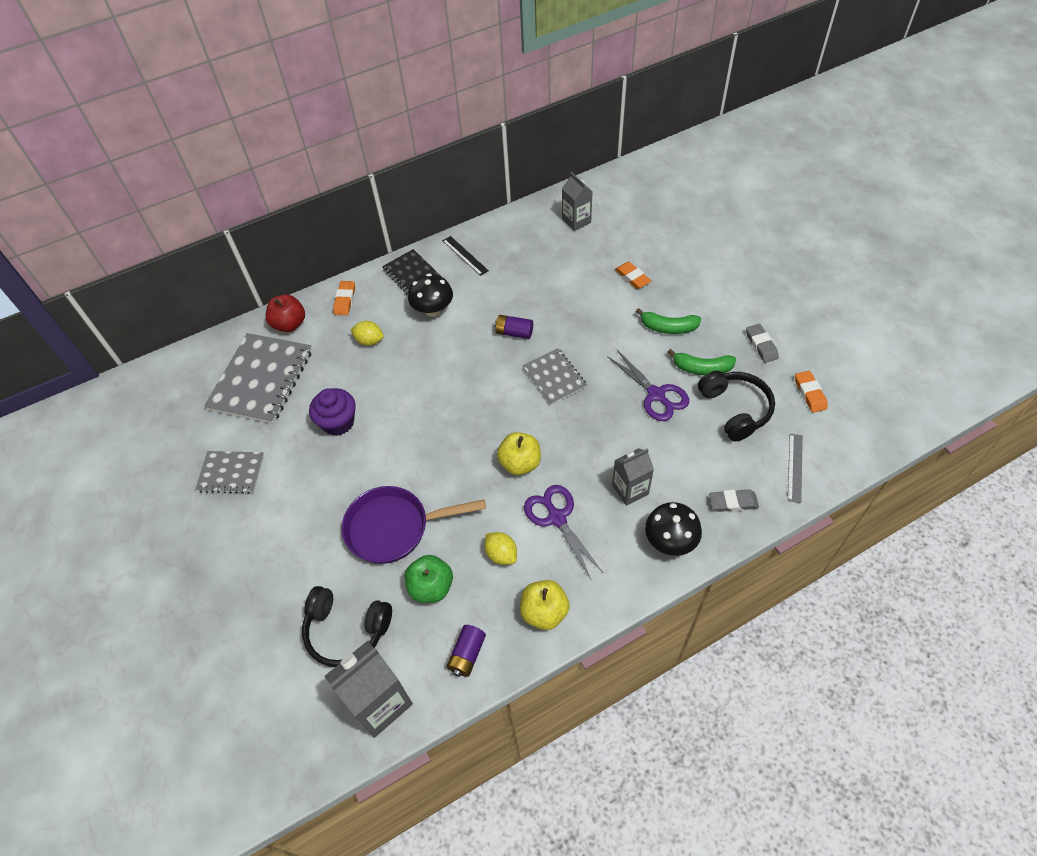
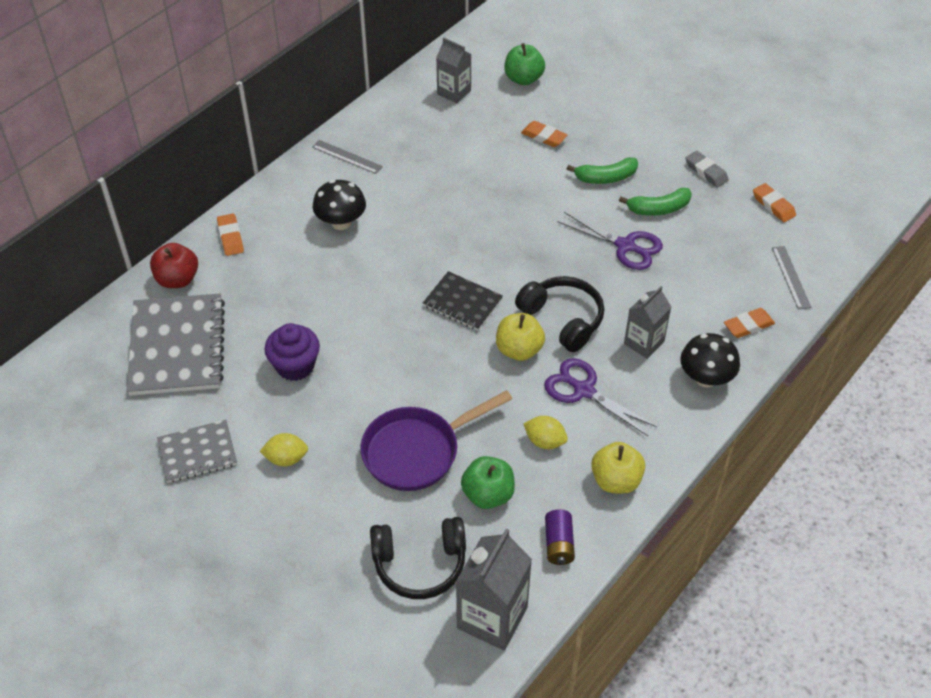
camera: 25 degrees left, 5 degrees down
yellow lemon [350,321,384,346] -> yellow lemon moved to [260,433,308,466]
black notebook [382,249,441,295] -> black notebook moved to [423,271,503,331]
black ruler [443,236,489,276] -> grey ruler [312,140,383,174]
purple battery [494,315,533,339] -> none
grey notebook [522,348,587,405] -> none
black headphones [698,371,775,442] -> black headphones moved to [515,276,604,352]
grey eraser [709,490,759,512] -> orange eraser [724,308,775,338]
none -> green apple [505,43,545,85]

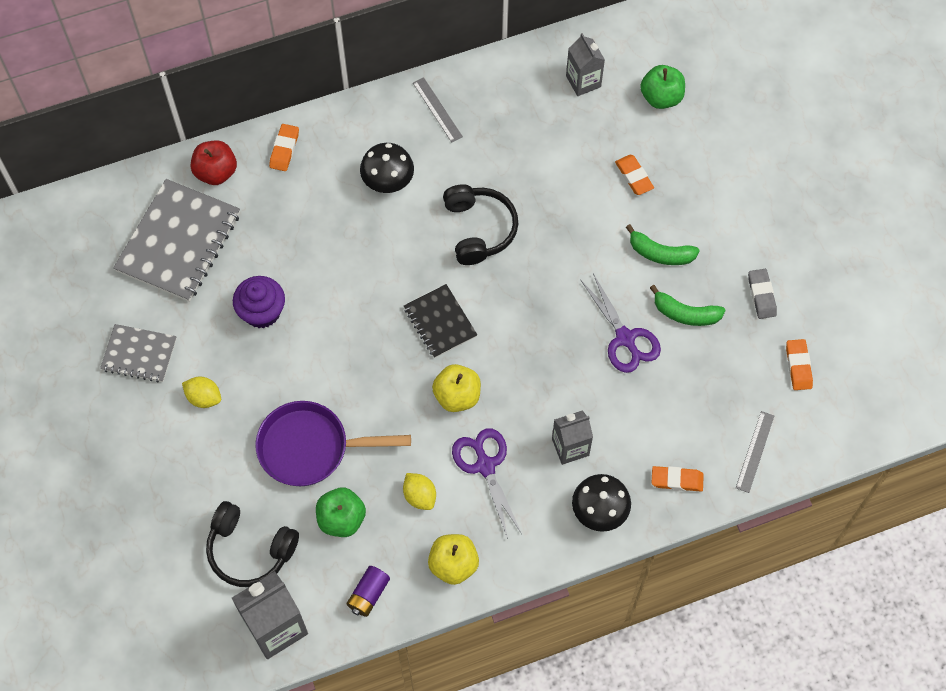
camera: 30 degrees right, 15 degrees up
black headphones [515,276,604,352] -> black headphones moved to [443,184,518,265]

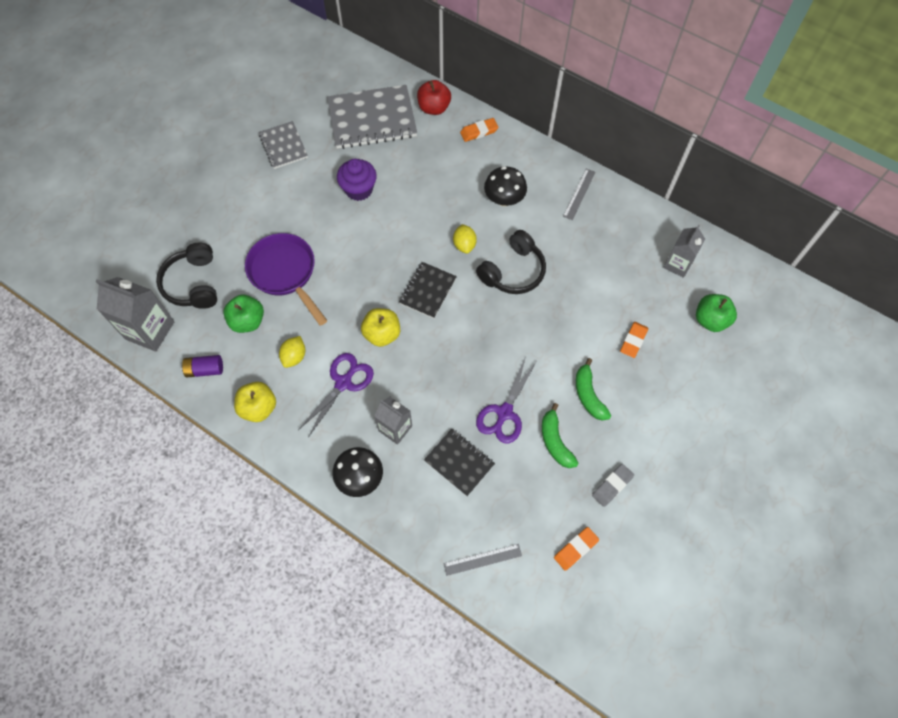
camera: 55 degrees right, 0 degrees up
yellow lemon [182,377,221,408] -> yellow lemon moved to [453,224,477,254]
orange eraser [652,466,704,491] -> none
none -> black notebook [424,429,495,496]

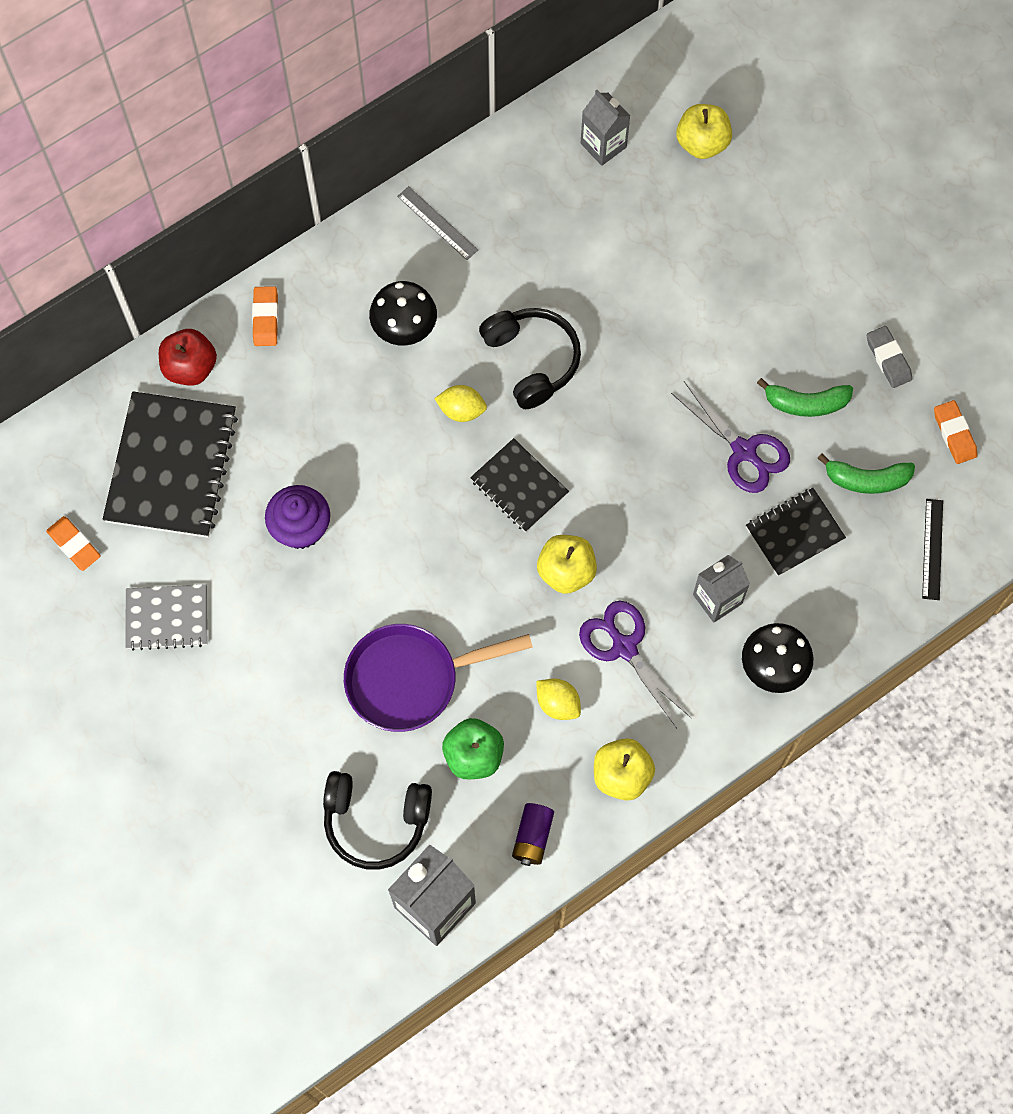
camera: 70 degrees left, 5 degrees up
grey notebook [327,85,417,149] -> black notebook [103,391,238,538]
grey ruler [443,544,522,576] -> black ruler [922,499,943,600]
green banana [576,358,611,421] -> green banana moved to [817,453,915,494]
orange eraser [620,322,648,358] -> orange eraser moved to [46,516,101,571]
green apple [696,294,737,332] -> yellow apple [676,104,732,159]

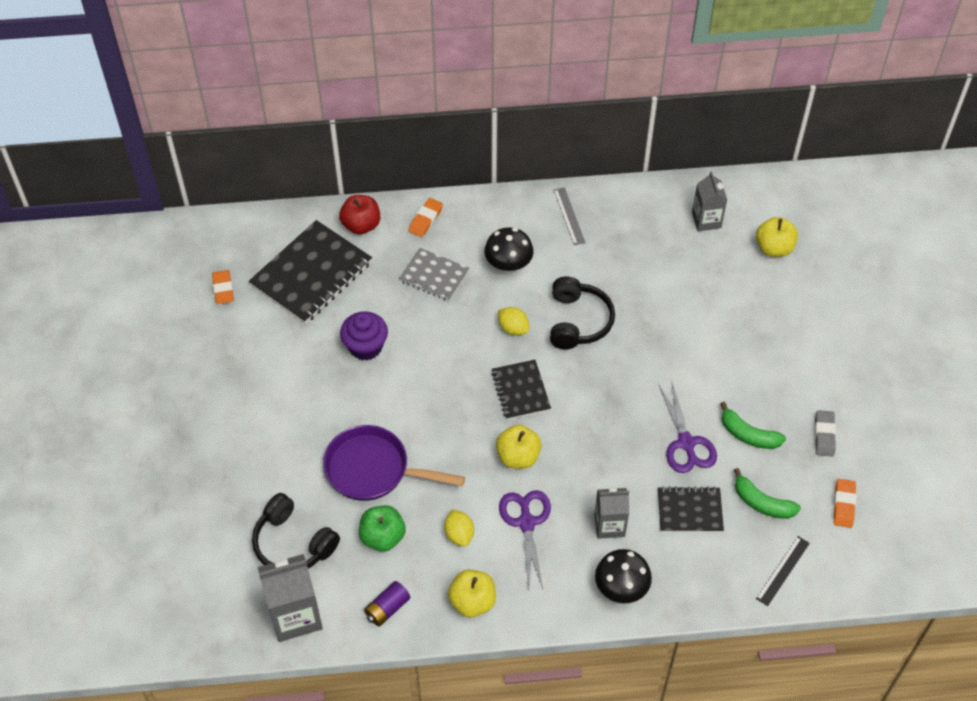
camera: 30 degrees right, 15 degrees down
grey notebook [125,584,207,651] -> grey notebook moved to [399,248,469,301]

